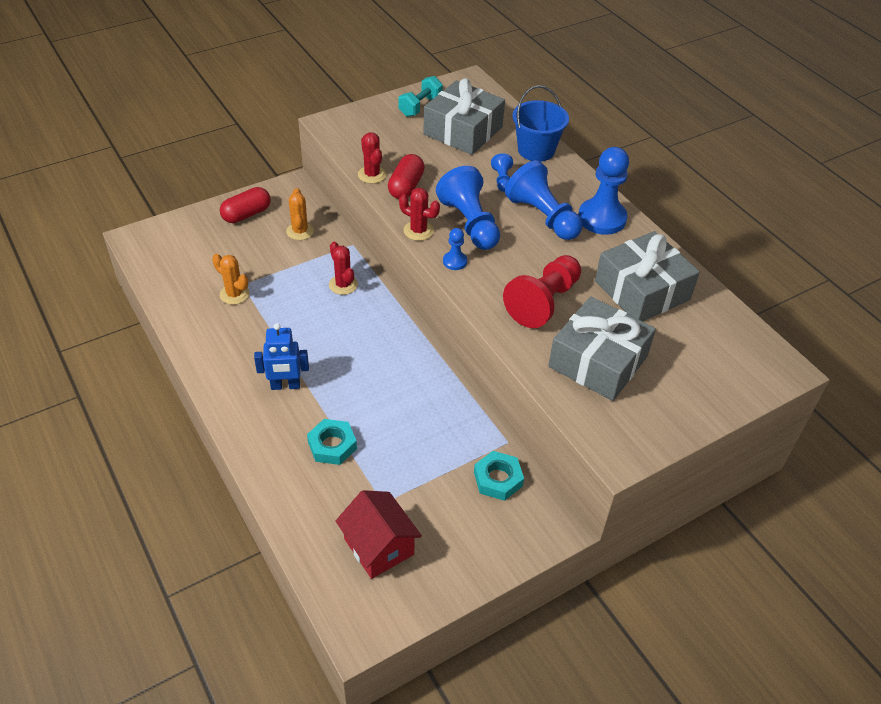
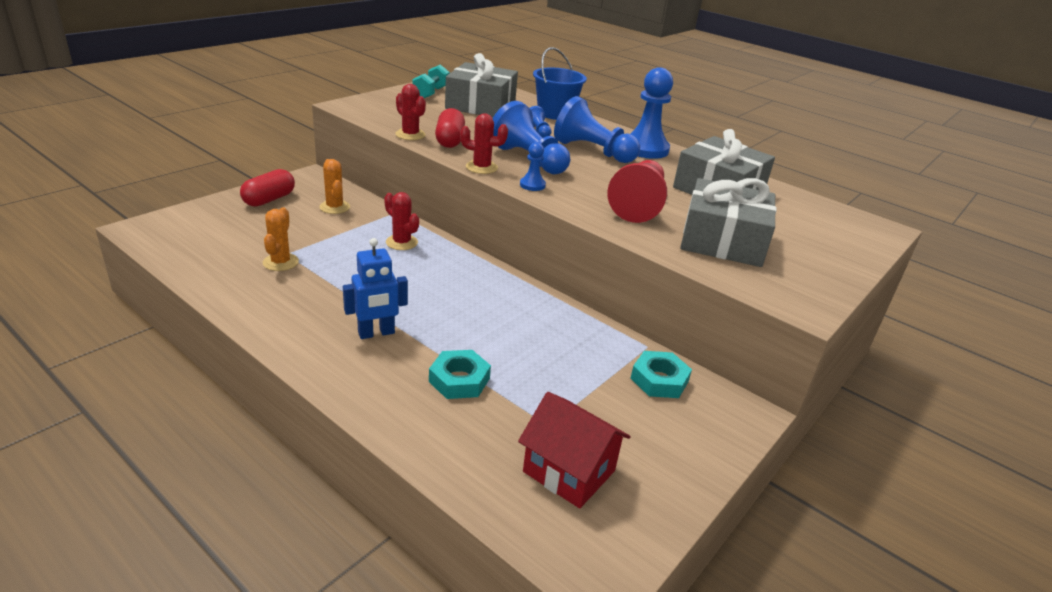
camera: 20 degrees left, 15 degrees down
orange cactus [212,254,250,305] -> orange cactus turned 75 degrees clockwise [263,207,299,271]

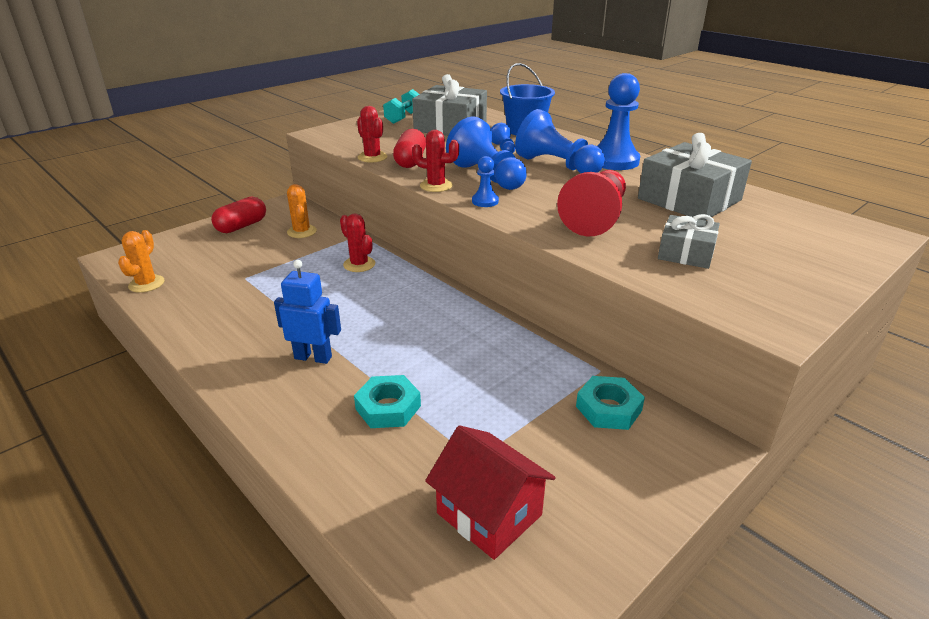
camera: 10 degrees right, 0 degrees up
orange cactus [263,207,299,271] -> orange cactus moved to [118,230,165,293]
blue robot [343,238,408,339] -> blue robot turned 150 degrees counterclockwise [274,260,341,364]
grey gift [680,178,777,267] -> grey gift [658,214,720,269], size x0.56

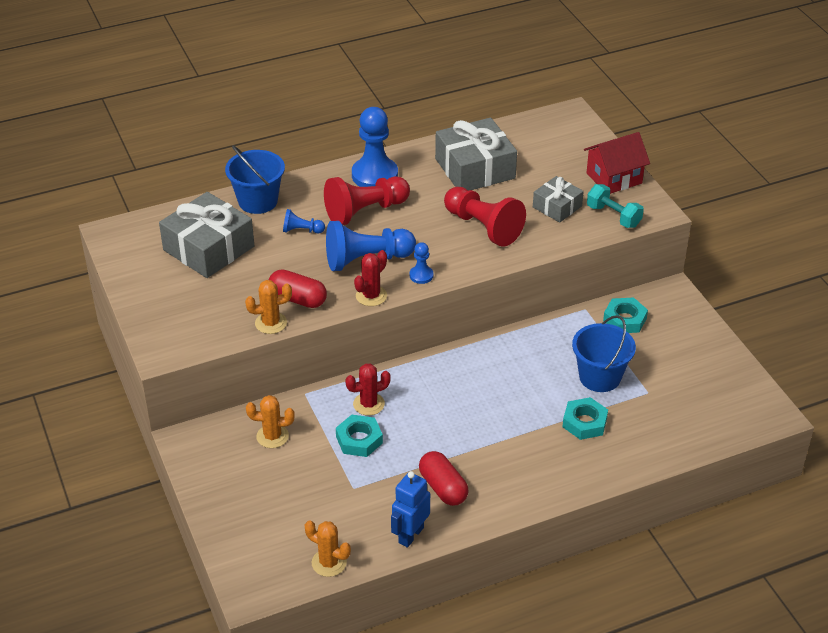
camera: 70 degrees left, 10 degrees up
red capsule [211,197,266,233] -> red capsule moved to [419,451,469,506]
blue robot [274,260,341,364] -> blue robot moved to [391,471,430,548]
red cactus [357,106,387,163] -> orange cactus [245,280,292,334]
turquoise dumbbell [383,89,419,124] -> turquoise dumbbell moved to [587,184,644,228]
red house [425,425,556,560] -> red house moved to [584,132,650,194]
blue pawn [515,109,605,173] -> red pawn [324,176,410,225]
none -> turquoise nut [336,415,383,457]
none -> blue bucket [572,315,636,392]

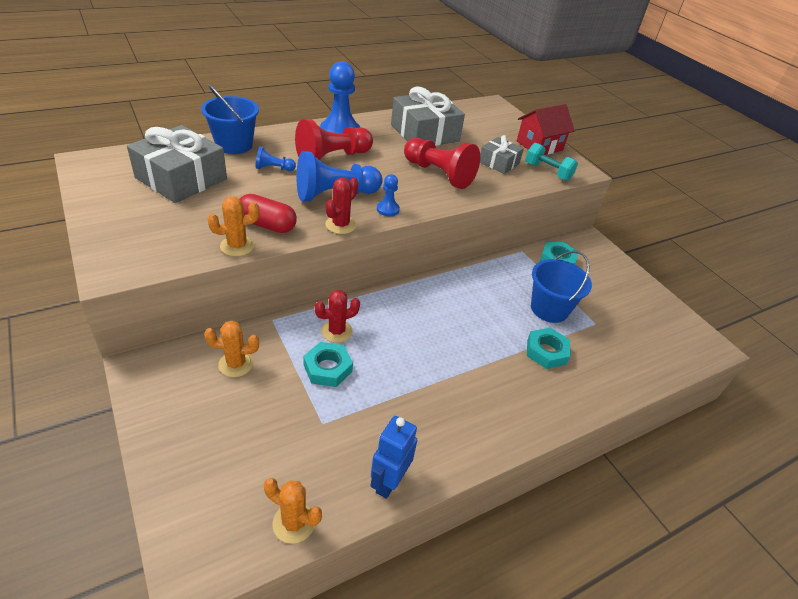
camera: 10 degrees left, 0 degrees up
red capsule [419,451,469,506] -> none

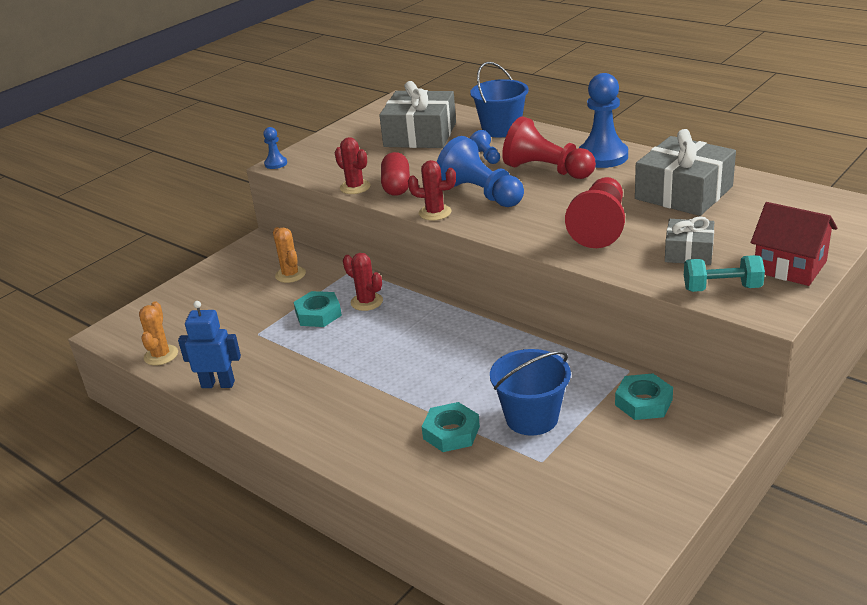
camera: 75 degrees right, 10 degrees down
orange cactus [207,196,260,257] -> red cactus [335,137,371,194]
blue pawn [377,174,400,216] -> blue pawn moved to [263,127,287,169]
turquoise dumbbell [525,143,578,181] -> turquoise dumbbell turned 75 degrees clockwise [684,255,765,292]

